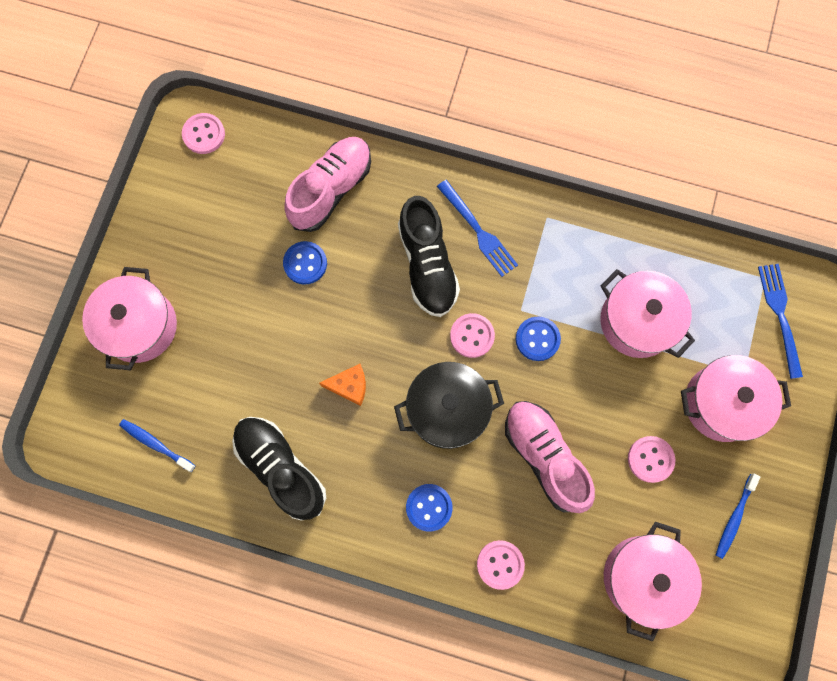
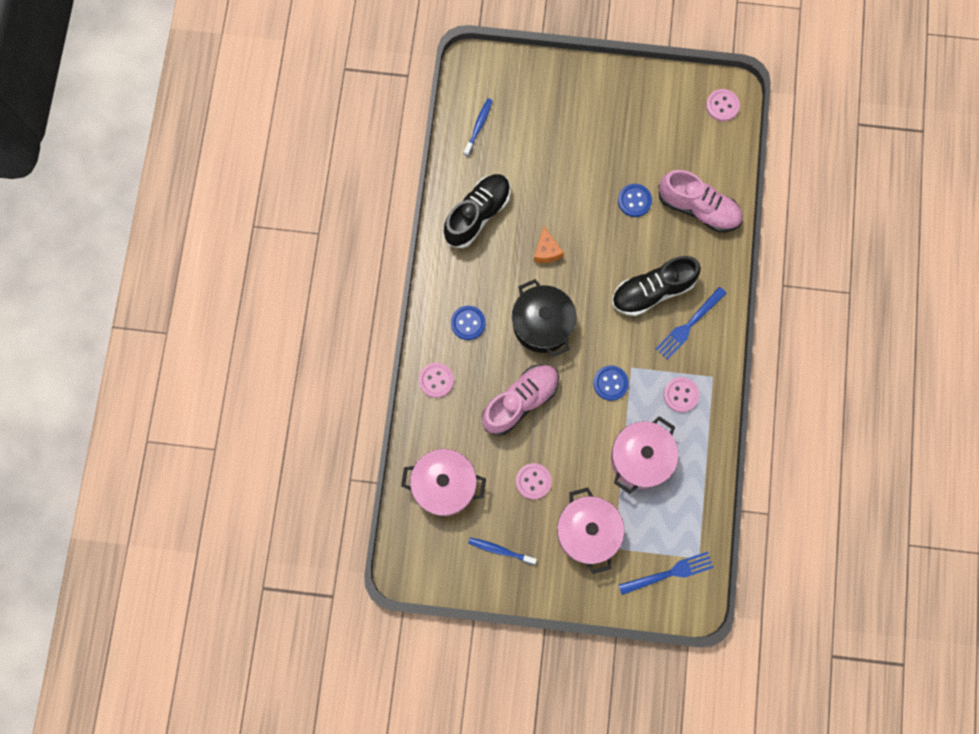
camera: 80 degrees right, 0 degrees up
pink pot [82,267,177,370] -> none
pink button [450,313,495,358] -> pink button moved to [664,377,699,412]

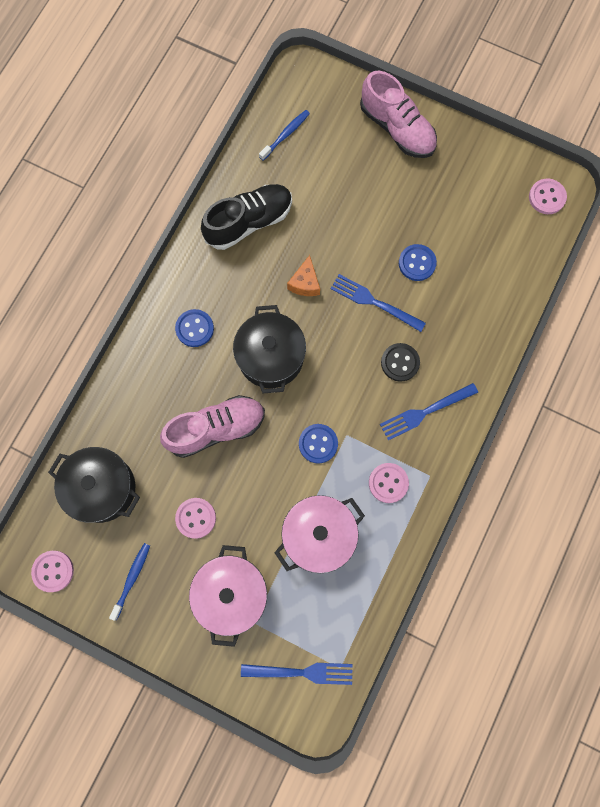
camera: 20 degrees right, 0 degrees up
pink pot [401,449,486,516] -> black pot [48,447,140,523]
pink button [419,363,454,398] -> pink button moved to [31,551,74,592]
blue toothbrush [468,538,537,565] -> blue toothbrush turned 75 degrees clockwise [109,543,150,621]
black shoe [612,256,701,316] -> black button [381,343,420,382]
pink shoe [658,170,743,232] -> pink shoe moved to [360,70,437,158]
none -> blue fork [331,274,426,332]

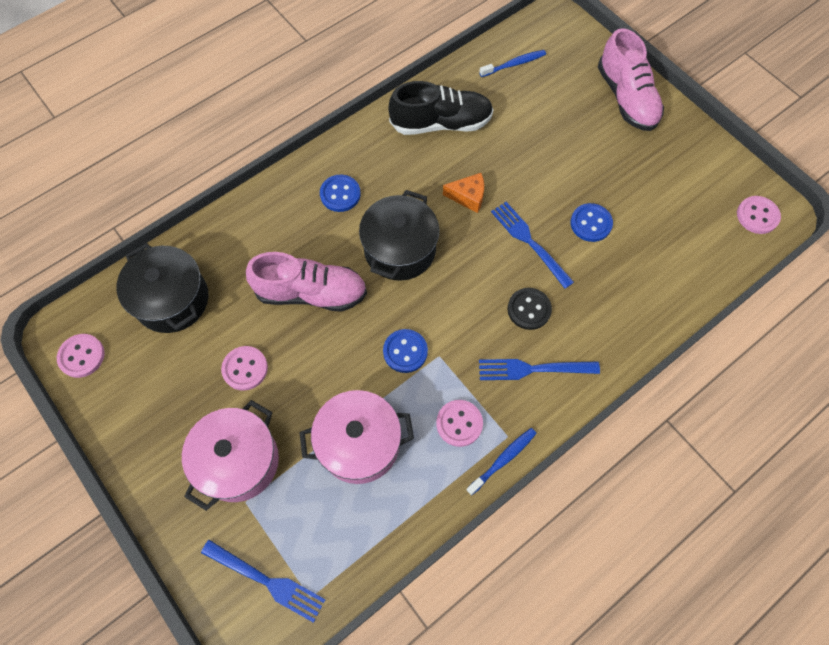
camera: 25 degrees right, 10 degrees down
blue toothbrush [109,543,150,621] -> blue toothbrush moved to [466,428,537,495]
orange cheese [287,255,320,296] -> orange cheese turned 120 degrees counterclockwise [443,173,484,213]

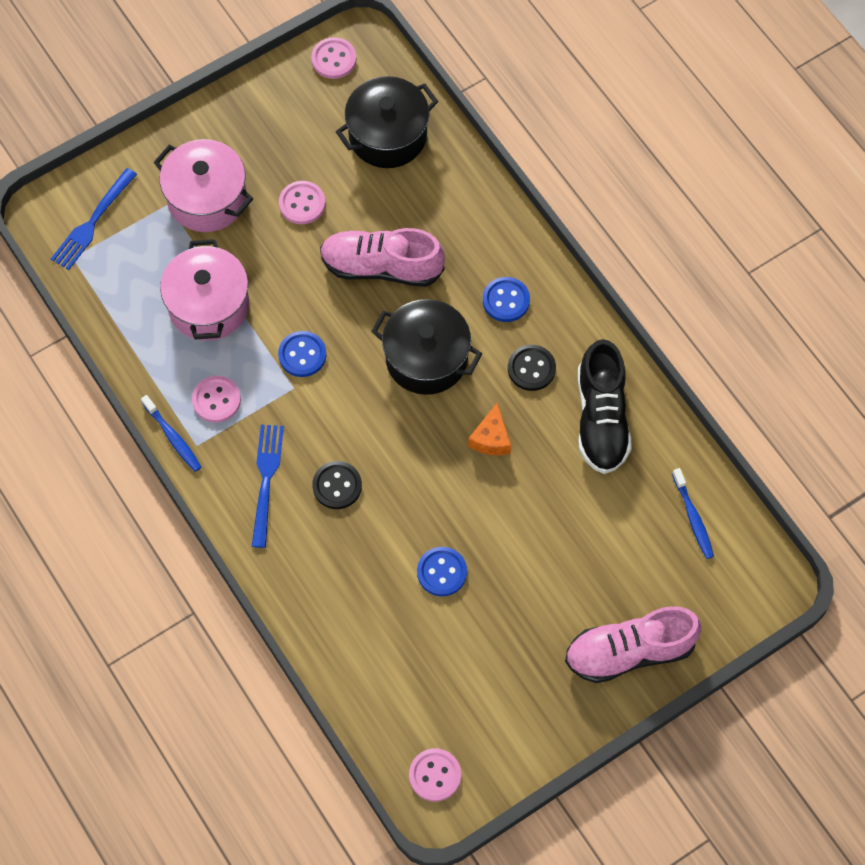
camera: 95 degrees right, 0 degrees up
pink shoe [246,252,367,312] -> pink shoe turned 90 degrees clockwise [320,228,445,287]
blue fork [491,202,574,289] -> none
none -> black button [508,345,556,391]

